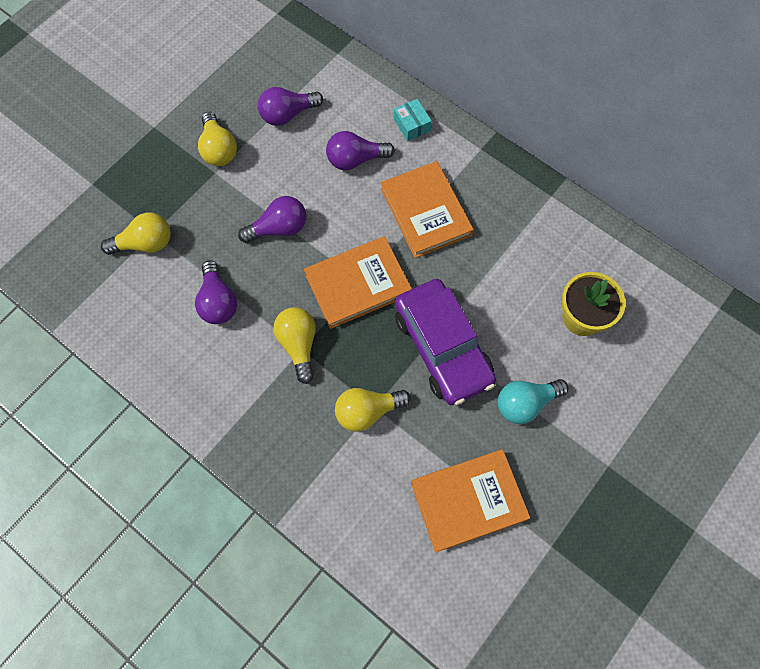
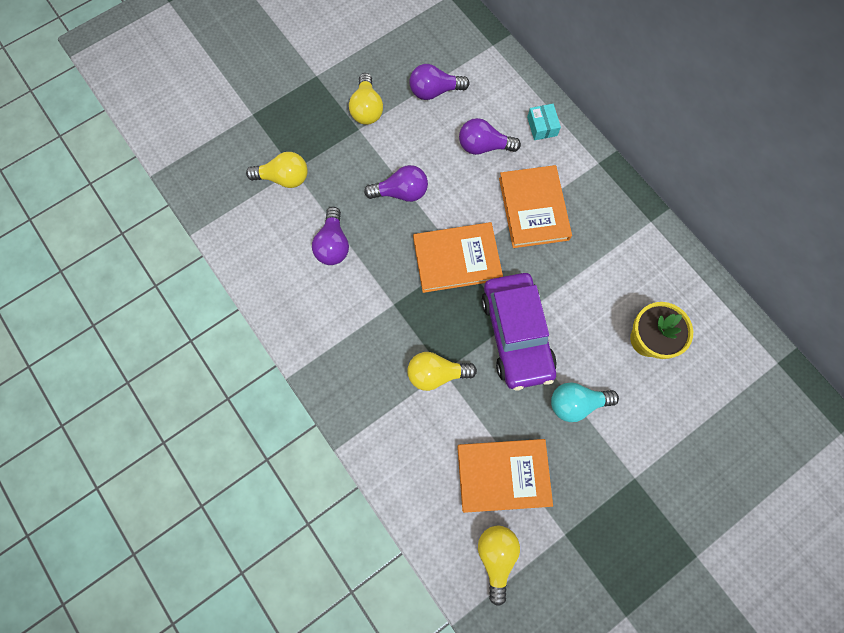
camera: 15 degrees right, 5 degrees up
yellow light bulb [273,307,316,384] -> yellow light bulb moved to [478,526,520,606]

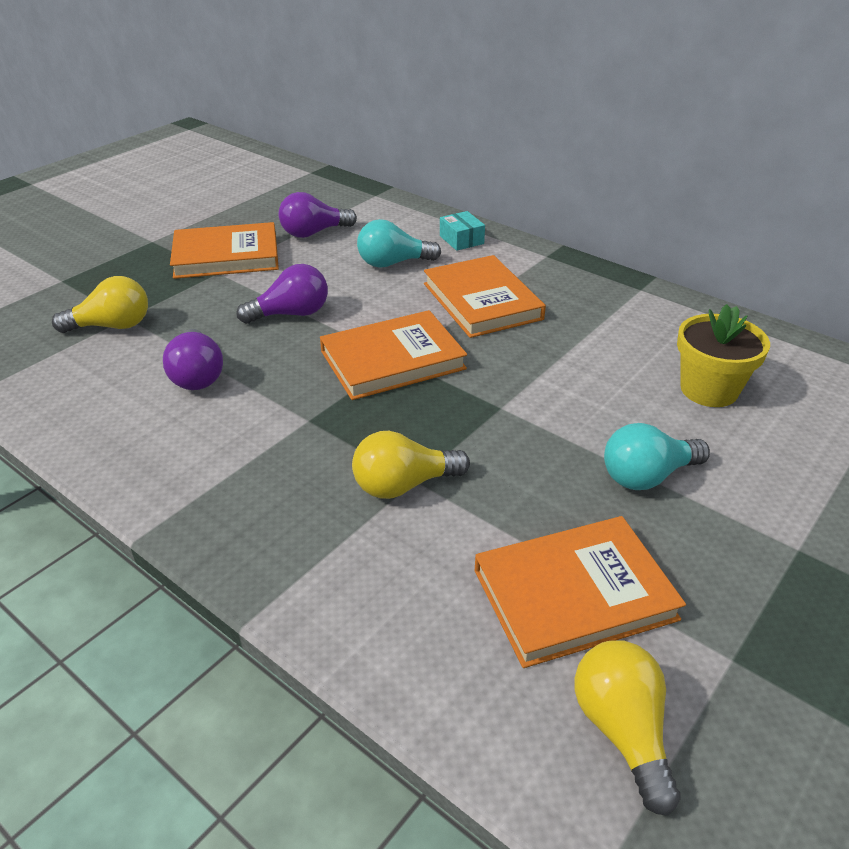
camera: 15 degrees left, 35 degrees down
yellow light bulb [349,73,383,125] -> orange book [170,222,279,279]
purple light bulb [459,118,521,155] -> turquoise light bulb [357,219,441,268]
purple car [481,273,557,390] -> none

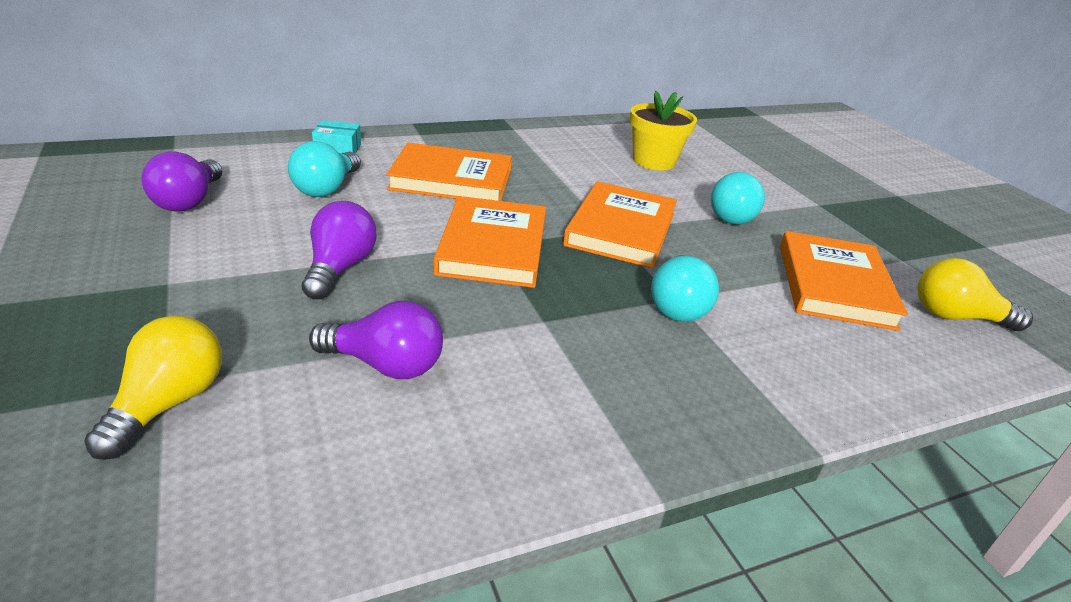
camera: 65 degrees left, 5 degrees down
orange book [170,222,279,279] -> orange book moved to [563,181,677,268]
yellow light bulb [352,431,470,499] -> turquoise light bulb [651,255,719,322]

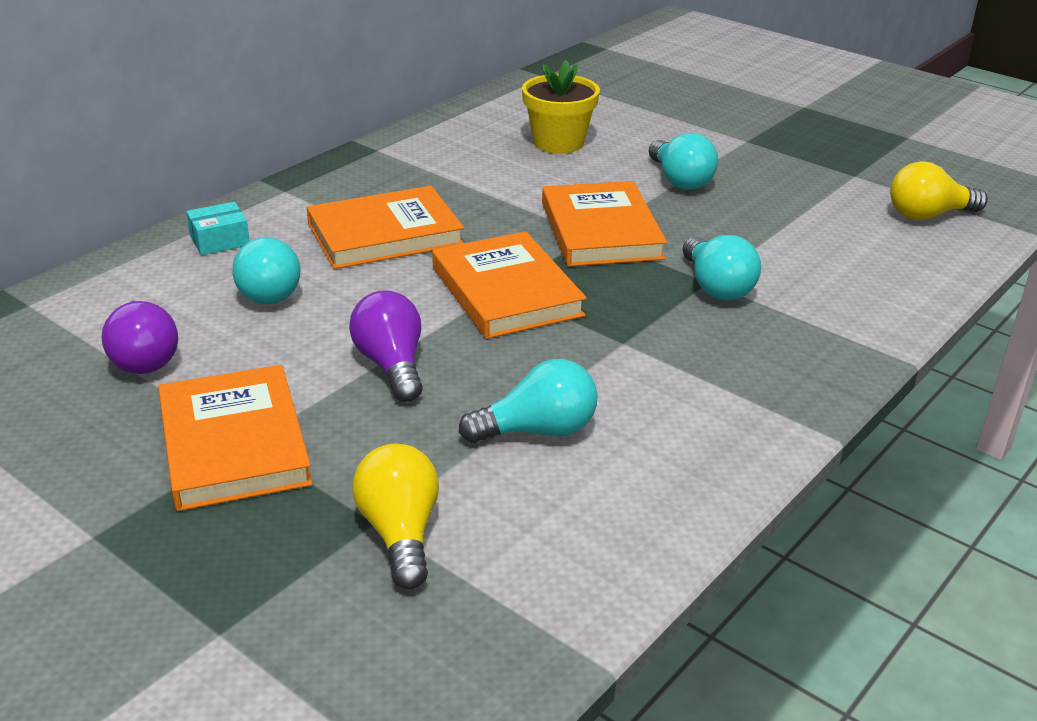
camera: 25 degrees left, 0 degrees up
purple light bulb [309,301,443,379] -> turquoise light bulb [459,359,598,443]
orange book [780,231,908,331] -> orange book moved to [158,365,313,511]

